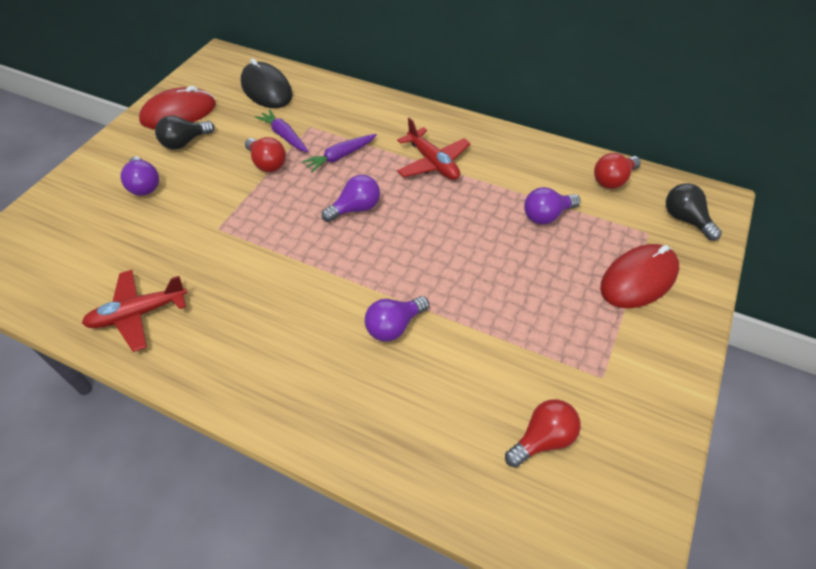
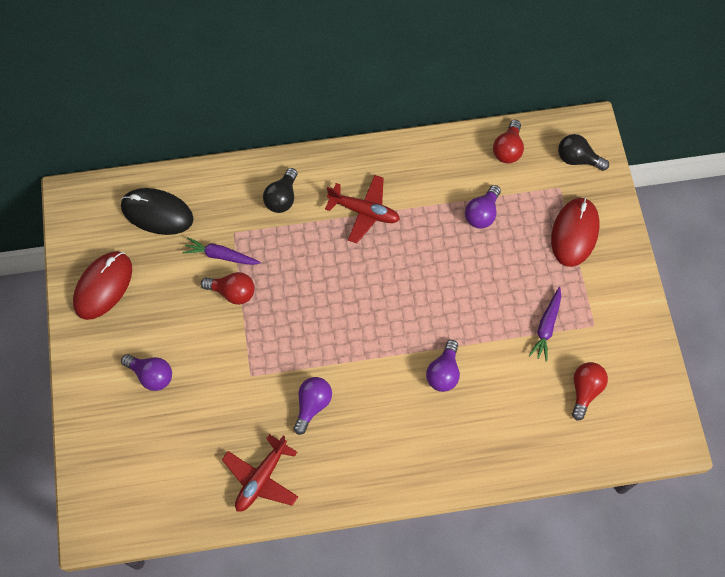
camera: 35 degrees left, 15 degrees up
black light bulb [155,116,215,150] -> black light bulb moved to [263,168,298,213]
purple carrot [302,134,377,173] -> purple carrot moved to [529,287,561,362]
purple light bulb [321,175,380,222] -> purple light bulb moved to [294,377,332,435]

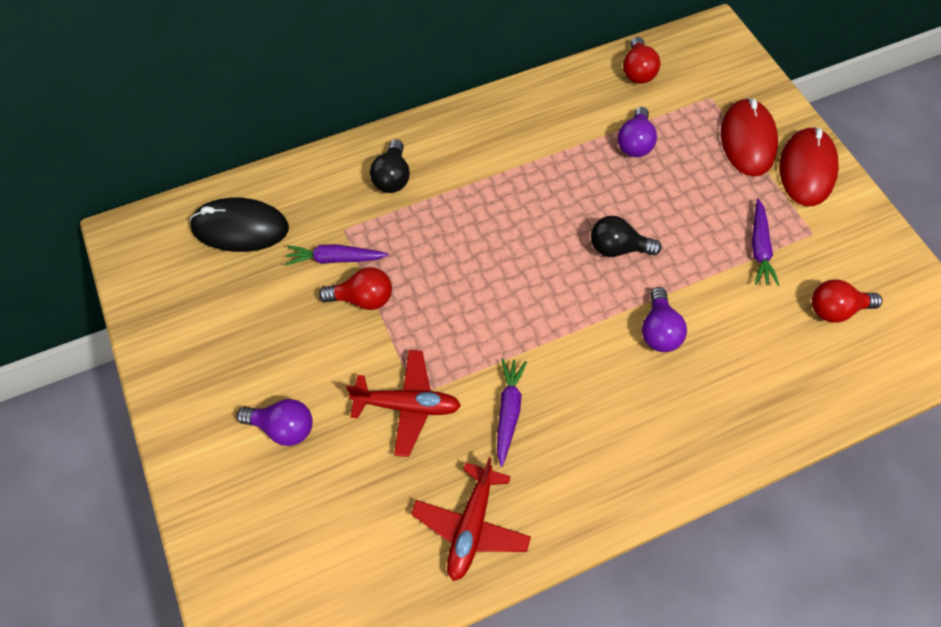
camera: 15 degrees left, 5 degrees down
red mouse [73,251,132,320] -> red mouse moved to [780,127,839,206]
purple light bulb [294,377,332,435] -> purple carrot [497,358,527,466]
red plane [325,175,400,243] -> red plane moved to [346,350,461,457]
black light bulb [558,134,609,171] -> black light bulb moved to [591,216,662,257]
red light bulb [572,362,608,421] -> red light bulb turned 105 degrees counterclockwise [812,280,882,323]

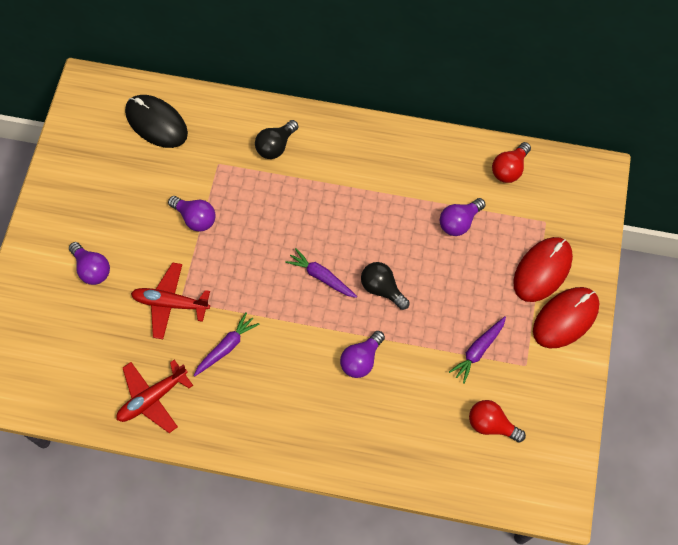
camera: 35 degrees right, 5 degrees up
purple carrot [285,244,389,266] -> purple carrot moved to [285,248,357,298]
red light bulb [319,267,392,310] -> purple light bulb [168,196,216,232]
red plane [346,350,461,457] -> red plane turned 150 degrees clockwise [131,262,210,339]

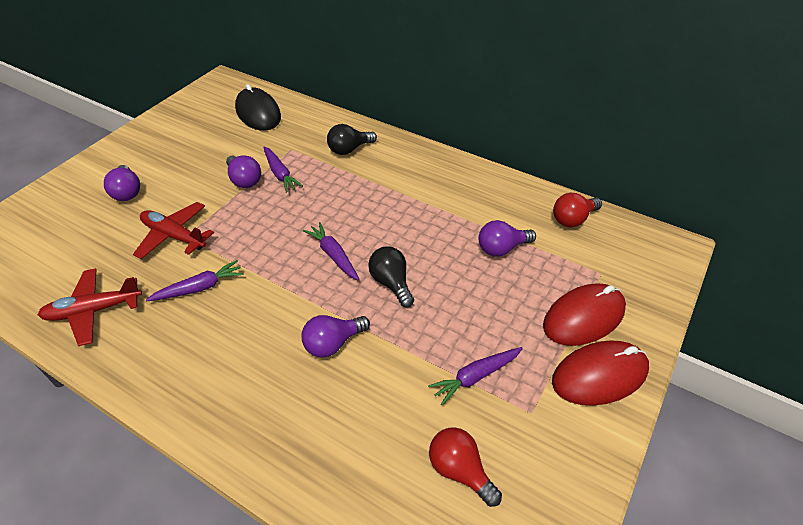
camera: 20 degrees right, 20 degrees down
none -> purple carrot [263,147,303,193]

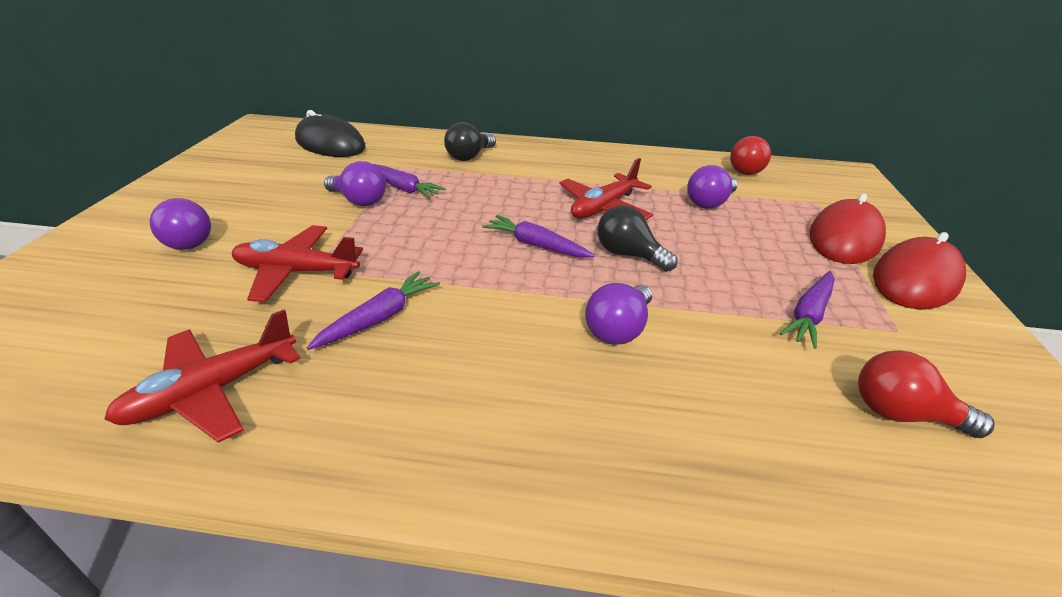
camera: 25 degrees left, 10 degrees down
none -> red plane [559,158,653,220]

